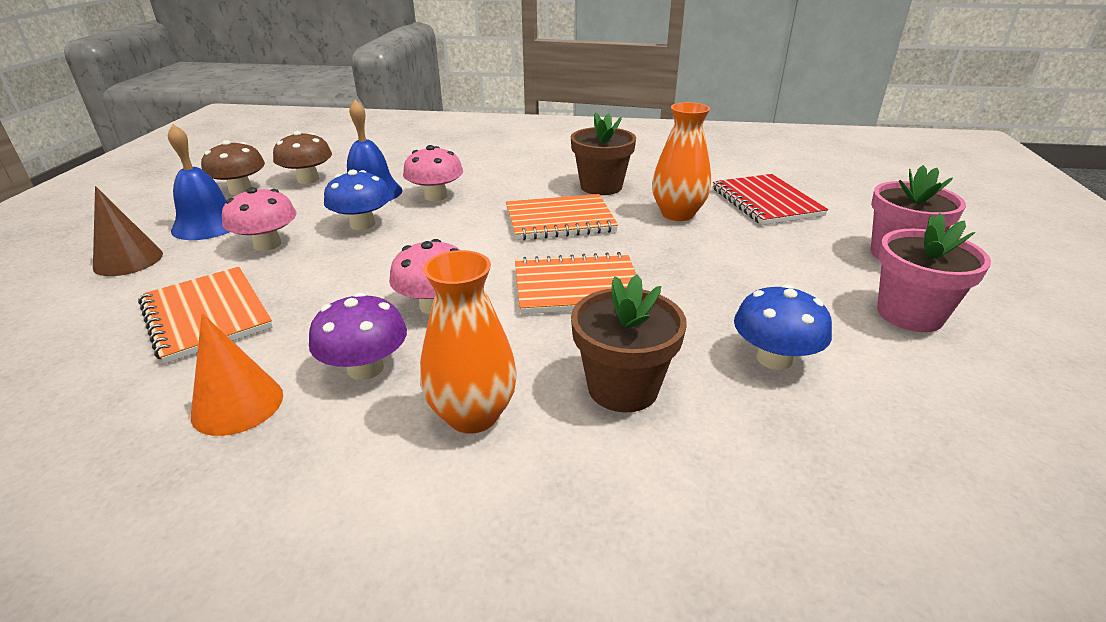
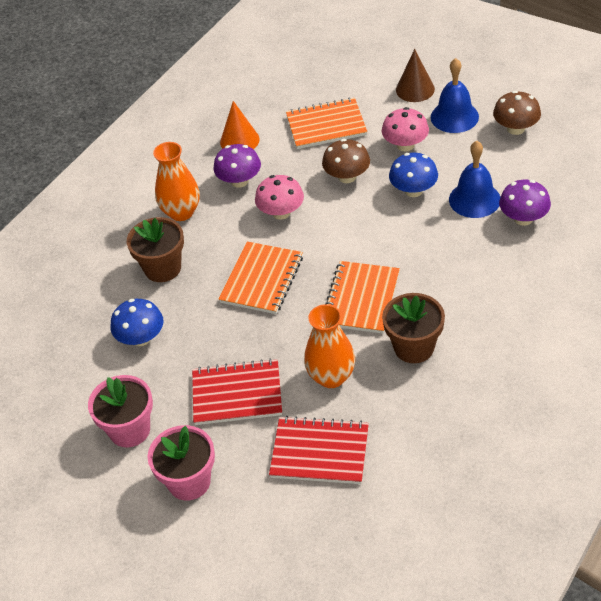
camera: 120 degrees right, 15 degrees up
brown mushroom [273,131,332,184] -> brown mushroom moved to [322,139,370,183]
pink mushroom [403,145,463,201] -> none
none -> red notebook [192,358,282,425]
none -> purple mushroom [499,180,551,226]

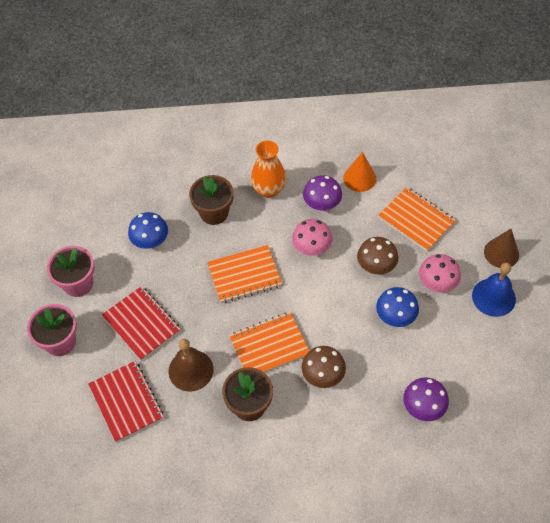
camera: 50 degrees right, 10 degrees up
orange vase [304,304,355,388] -> brown bell [169,339,214,391]
blue bell [449,141,500,218] -> none
brown mushroom [493,91,541,135] -> brown mushroom moved to [302,346,346,388]

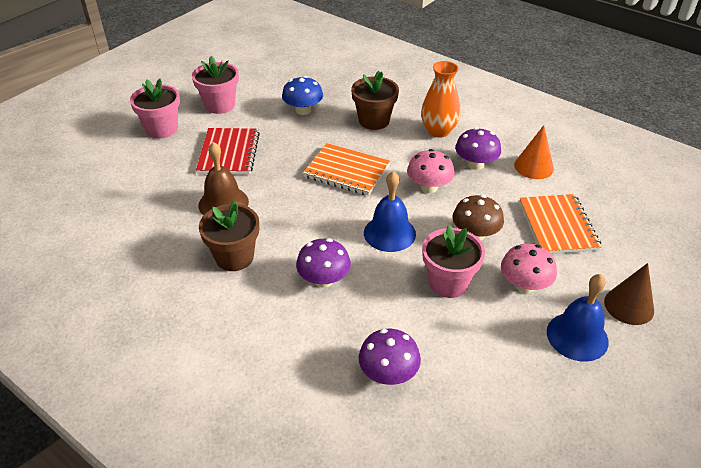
camera: 40 degrees right, 15 degrees down
red notebook [88,361,164,443] -> none
orange notebook [229,312,309,373] -> none
brown mushroom [302,346,346,388] -> purple mushroom [296,238,351,288]
blue mushroom [376,287,419,327] -> pink flower pot [422,225,485,298]
none -> blue bell [364,171,416,252]

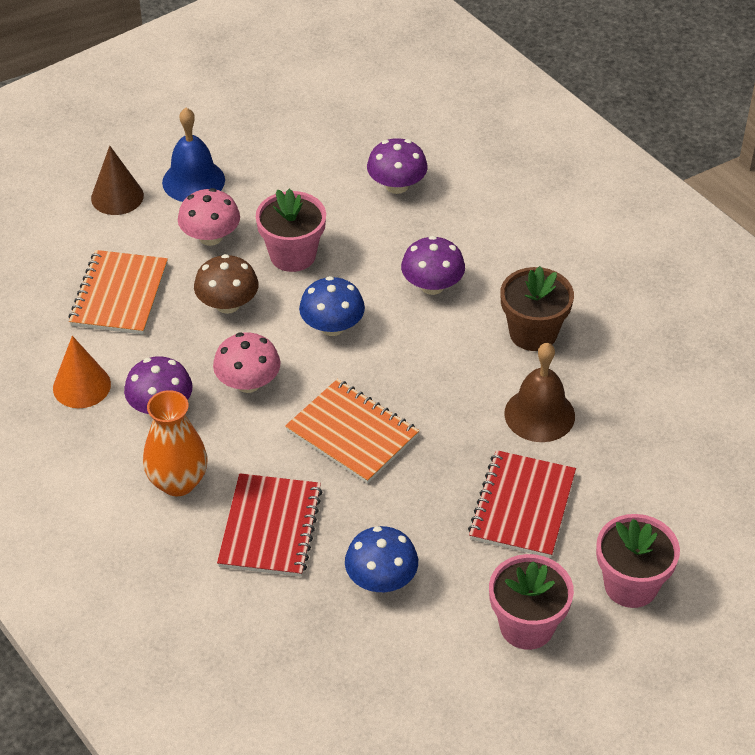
camera: 165 degrees left, 5 degrees up
brown flower pot [351,71,399,130] -> red notebook [217,473,323,577]
blue bell [364,171,416,252] -> blue mushroom [299,276,365,336]

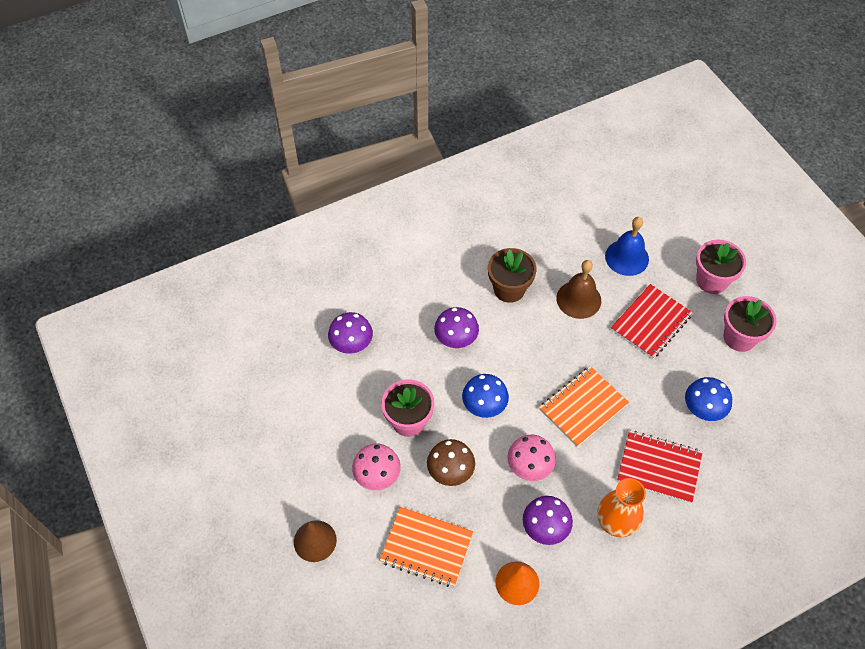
camera: 80 degrees left, 10 degrees up
blue bell [162,108,225,202] -> blue bell moved to [605,217,649,276]
red notebook [468,450,576,558] -> red notebook turned 75 degrees counterclockwise [611,284,693,359]

